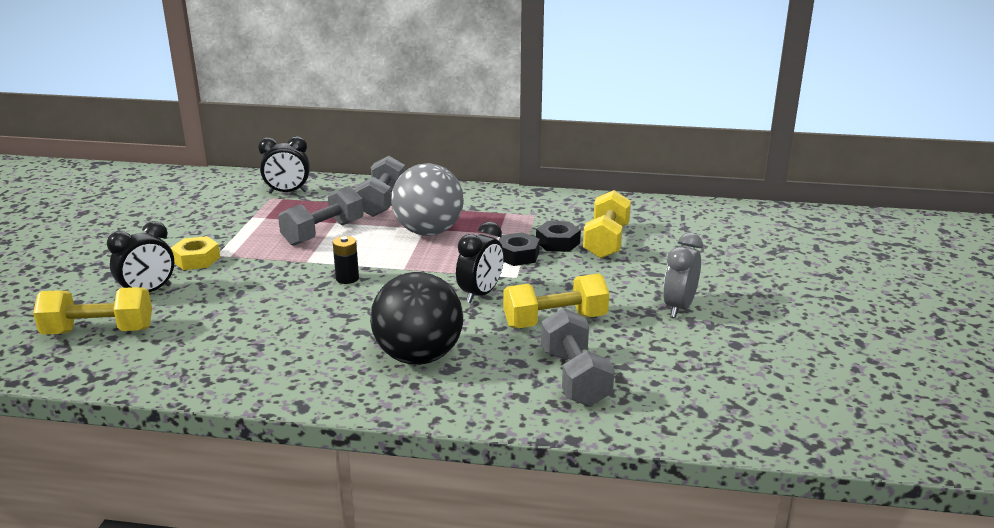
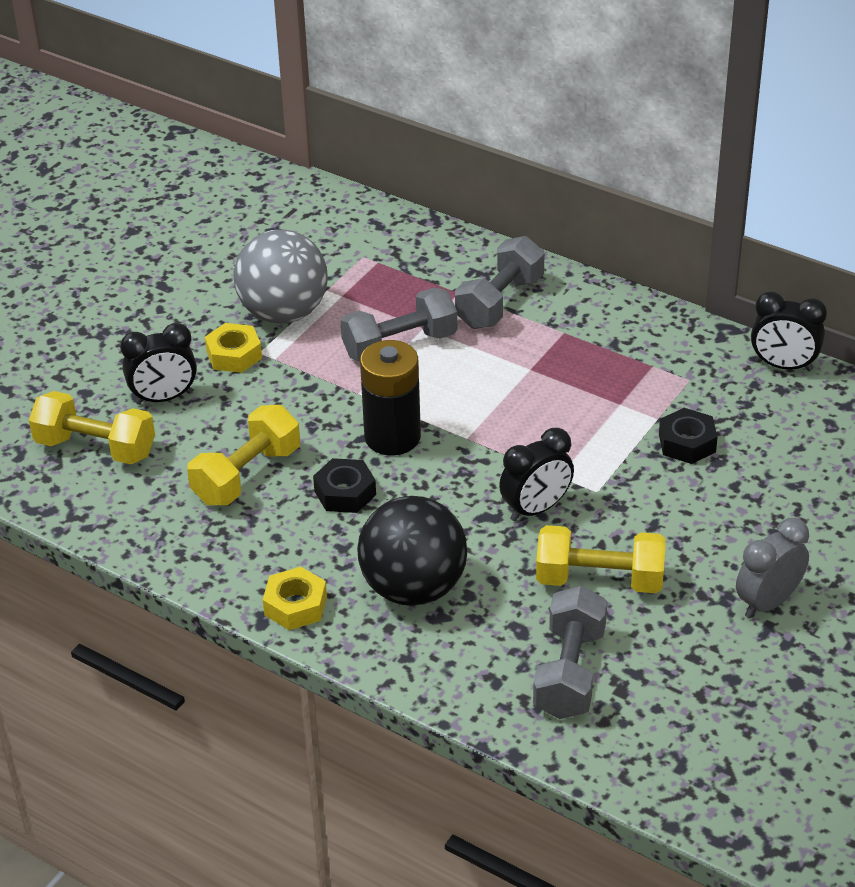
camera: 25 degrees right, 15 degrees up
black clock [258,136,310,194] -> black clock moved to [751,291,827,371]
black battery [333,236,359,284] -> black battery [360,340,421,455], size x1.93
grey ball [391,163,464,236] -> grey ball moved to [234,229,328,324]
black nut [499,232,540,266] -> black nut moved to [313,458,376,513]
yellow dumbbell [583,190,631,259] -> yellow dumbbell moved to [187,405,300,505]
none -> yellow nut [263,567,327,630]

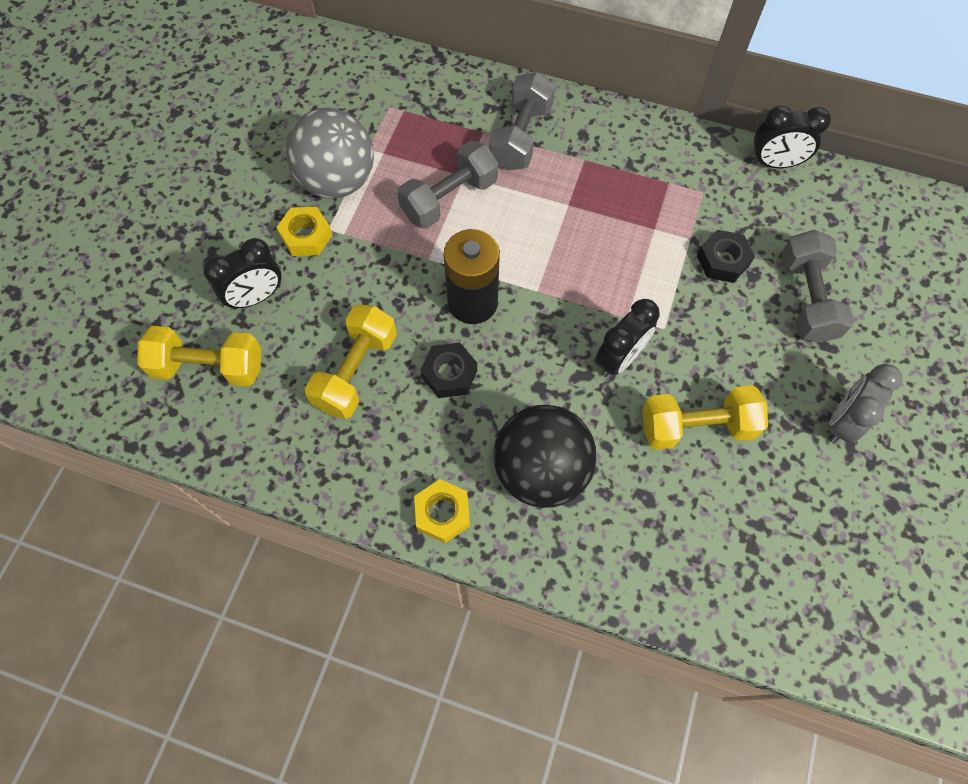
camera: 15 degrees left, 25 degrees up
grey dumbbell [533,586,607,719] -> grey dumbbell moved to [781,230,854,343]

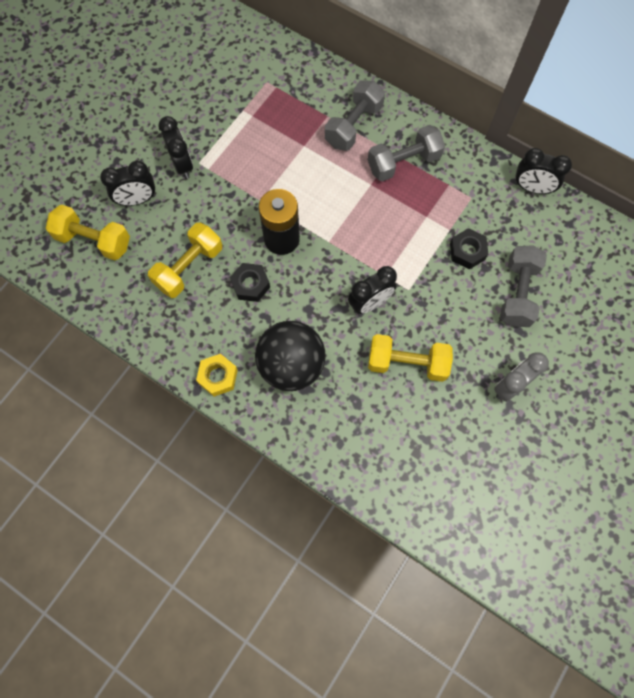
camera: 15 degrees right, 5 degrees up
yellow nut [276,207,333,256] -> black clock [158,116,193,179]
grey ball [285,108,374,199] -> none
grey dumbbell [397,141,498,229] -> grey dumbbell moved to [368,125,445,182]

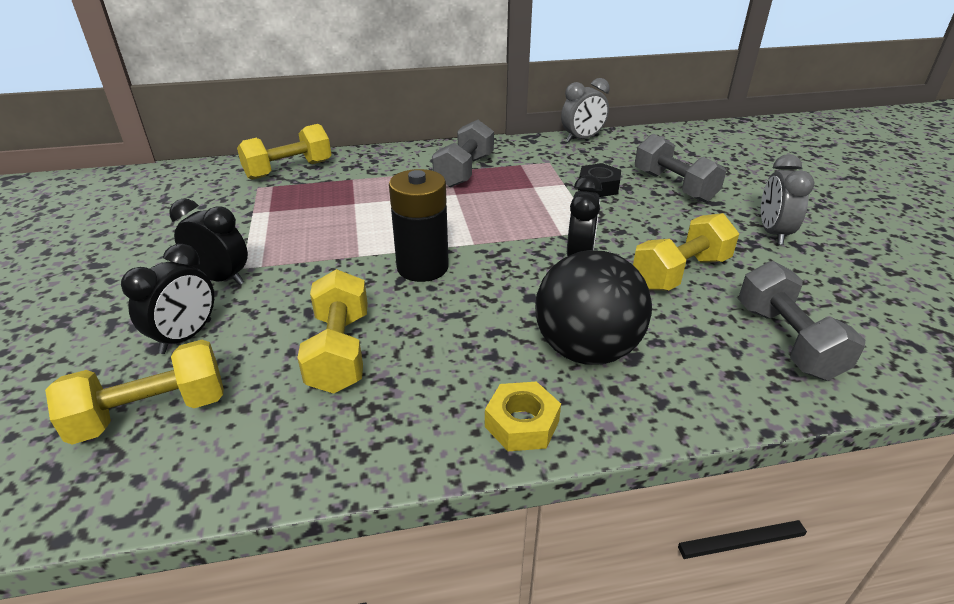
camera: 45 degrees left, 35 degrees down
black nut [230,263,270,302] -> none
grey dumbbell [325,80,385,151] -> grey dumbbell moved to [738,261,865,381]
black clock [515,148,572,194] -> grey clock [561,78,610,142]
none -> yellow dumbbell [237,124,331,180]

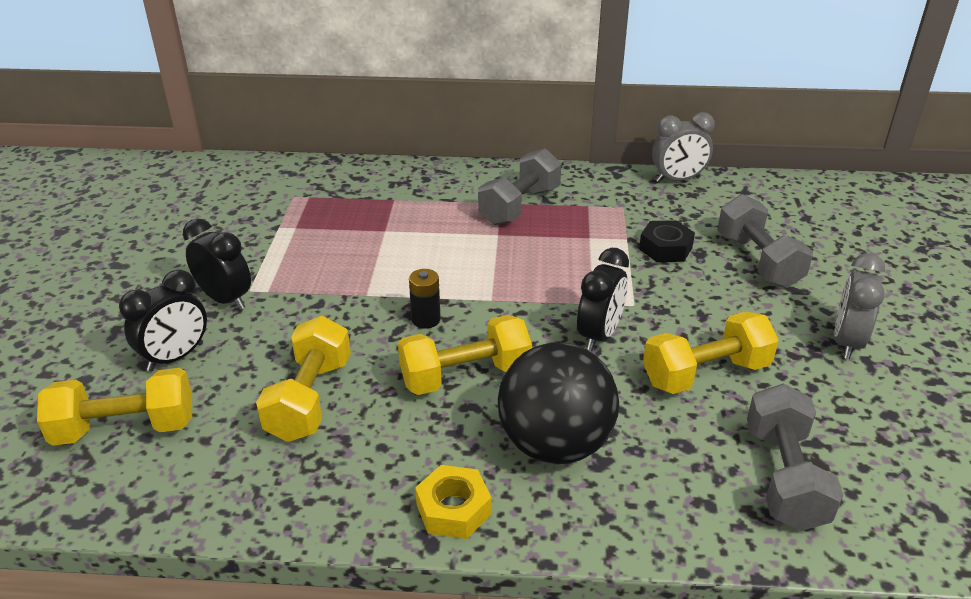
camera: 15 degrees right, 0 degrees up
yellow dumbbell [237,124,331,180] -> yellow dumbbell moved to [398,315,532,395]
black battery [389,169,449,282] -> black battery [409,269,441,329], size x0.52

